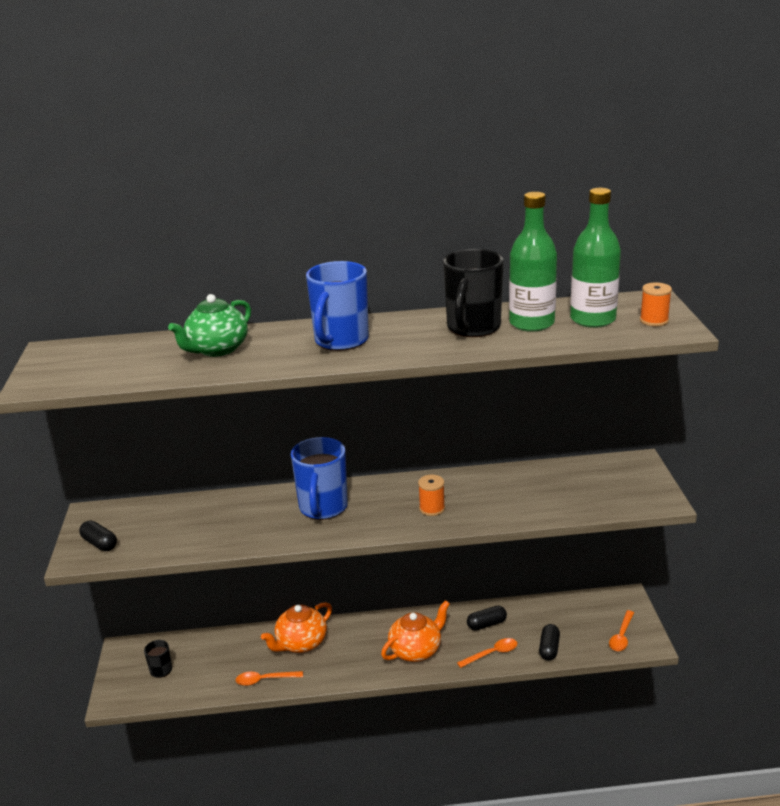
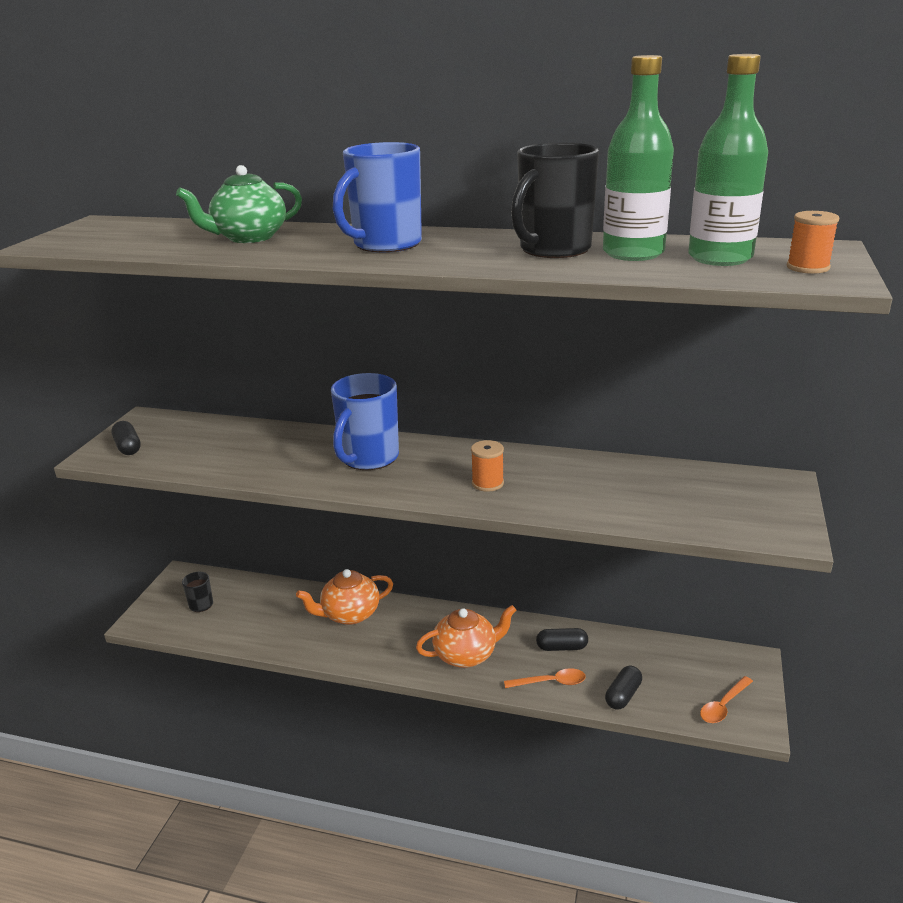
camera: 20 degrees right, 0 degrees up
orange spoon [236,671,303,686] -> none

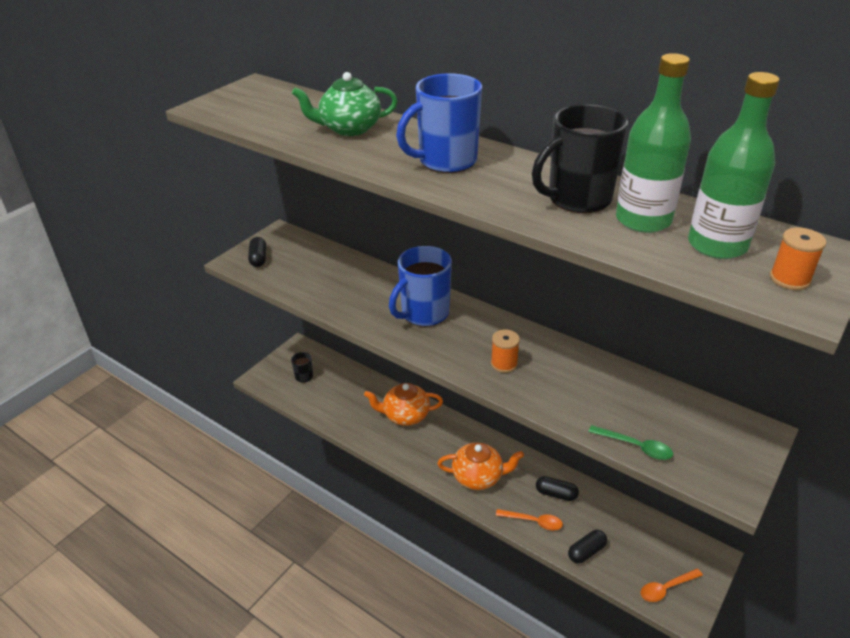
camera: 20 degrees right, 10 degrees up
none -> green spoon [588,425,673,460]

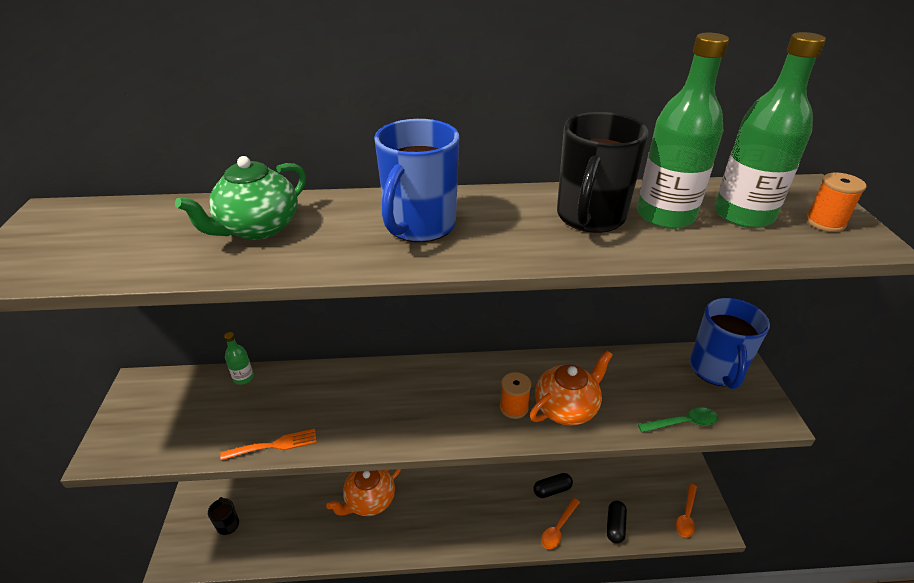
camera: 40 degrees left, 0 degrees up
black capsule [248,237,266,267] -> none
blue mug [389,246,452,327] -> blue mug moved to [690,298,770,389]
orange teapot [437,442,524,490] -> orange teapot moved to [530,351,613,426]
orange spoon [496,509,563,531] -> orange spoon turned 150 degrees clockwise [541,498,580,549]
none -> orange fork [220,429,317,461]
none -> green bottle [224,332,254,385]

